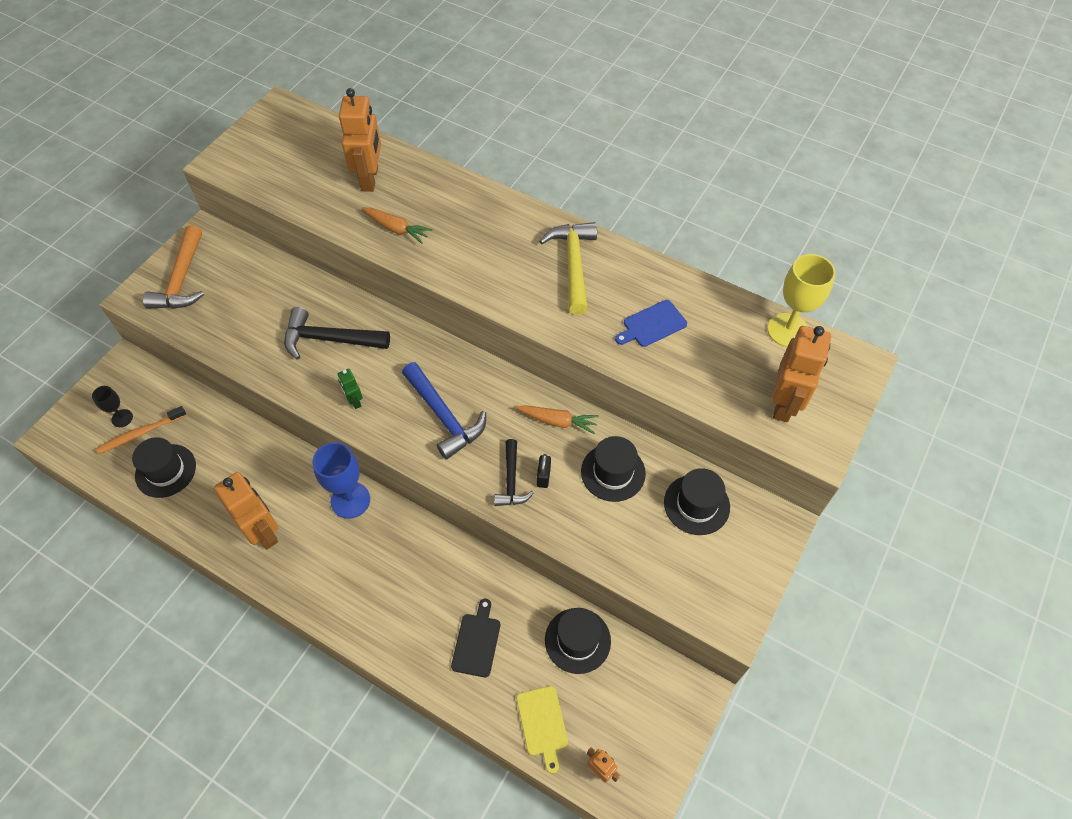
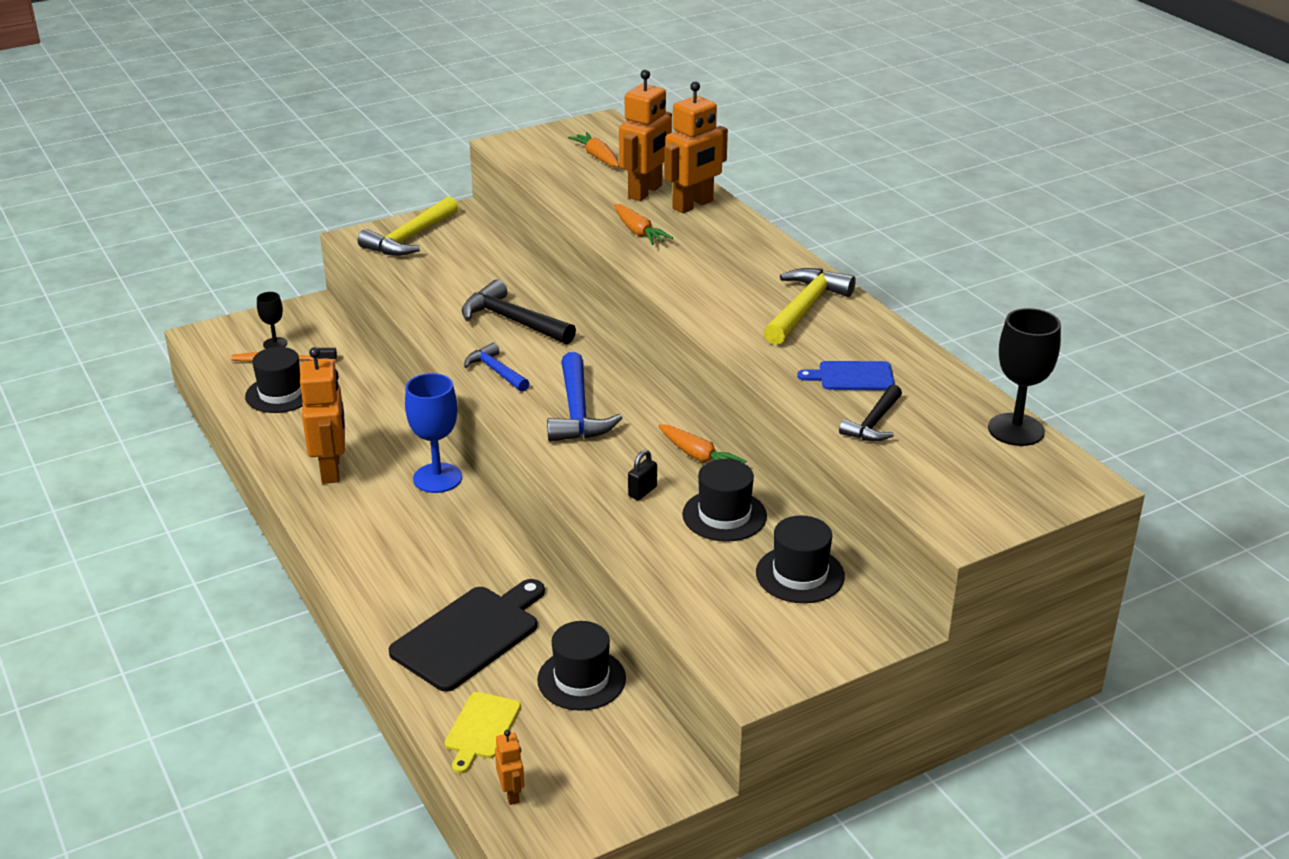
camera: 30 degrees right, 25 degrees down
orange hammer [143,225,204,309] -> yellow hammer [358,196,458,256]
green robot [338,368,363,409] -> blue hammer [464,343,529,392]
black cutting board [451,599,500,677] -> black cutting board [389,579,545,692], size x1.76
black hammer [494,439,534,506] -> black hammer moved to [839,384,902,441]
yellow goblet [767,254,836,347] -> black goblet [988,308,1061,446]
orange robot [772,326,831,422] -> orange robot moved to [664,81,728,213]
none -> orange carrot [568,132,619,167]

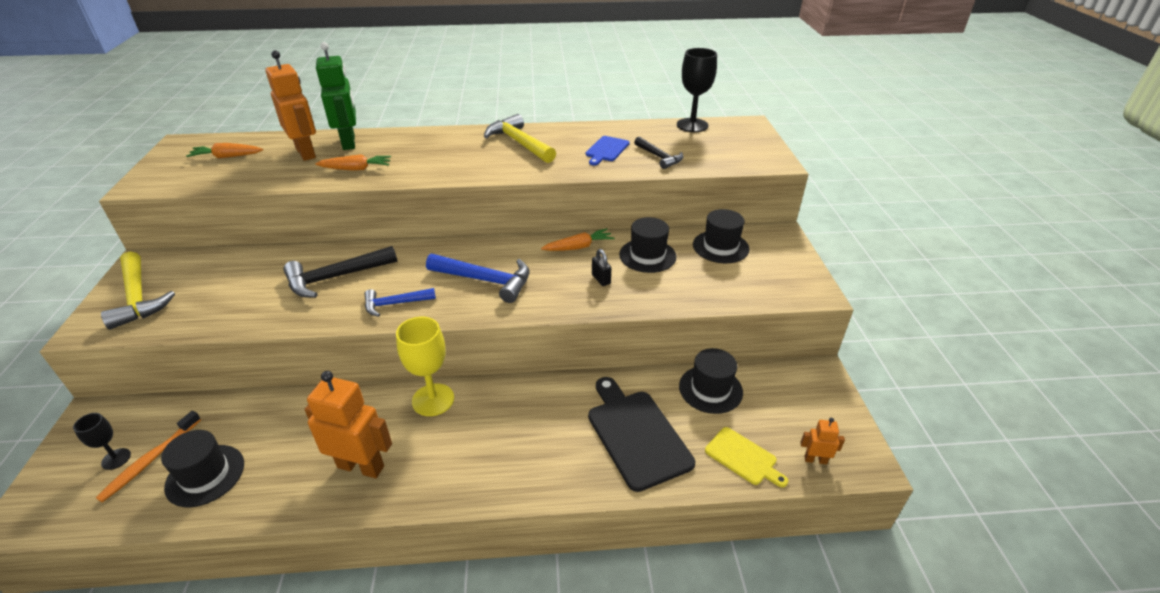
camera: 65 degrees left, 5 degrees up
blue goblet [405,373,462,493] -> yellow goblet [396,317,454,416]
orange robot [664,81,728,213] -> green robot [316,42,356,150]

